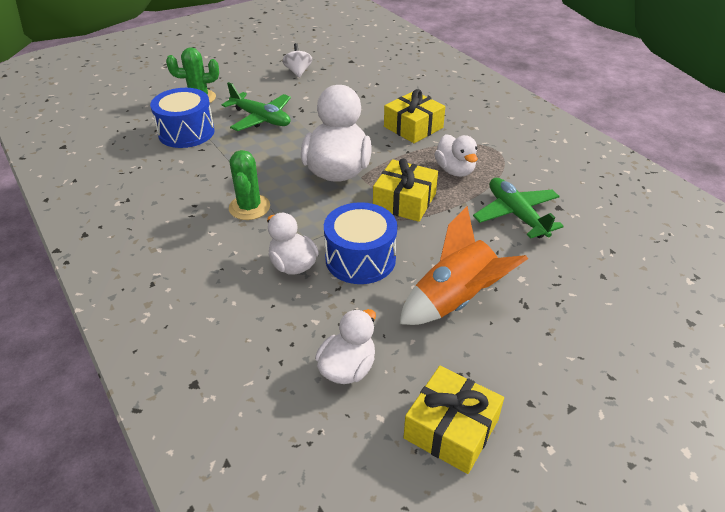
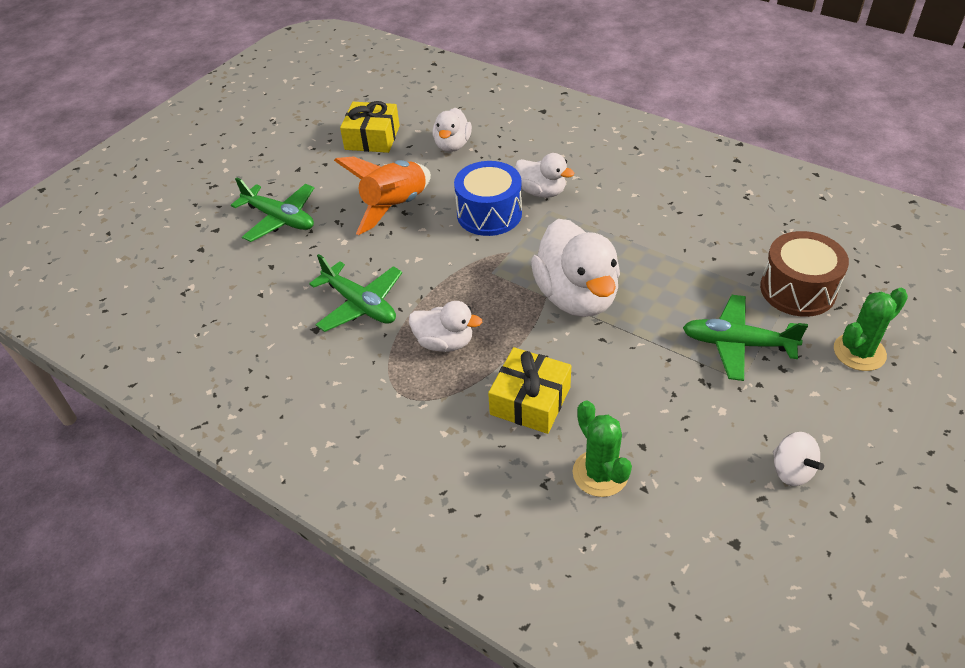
camera: 160 degrees right, 5 degrees up
blue drum [150,88,215,148] -> brown drum [760,231,849,317]
green cactus [229,150,270,220] -> green cactus moved to [573,401,632,497]
yellow gift [373,158,438,222] -> none
white duck [434,134,478,177] -> white duck turned 150 degrees clockwise [409,301,482,352]
none -> green plane [231,177,314,242]

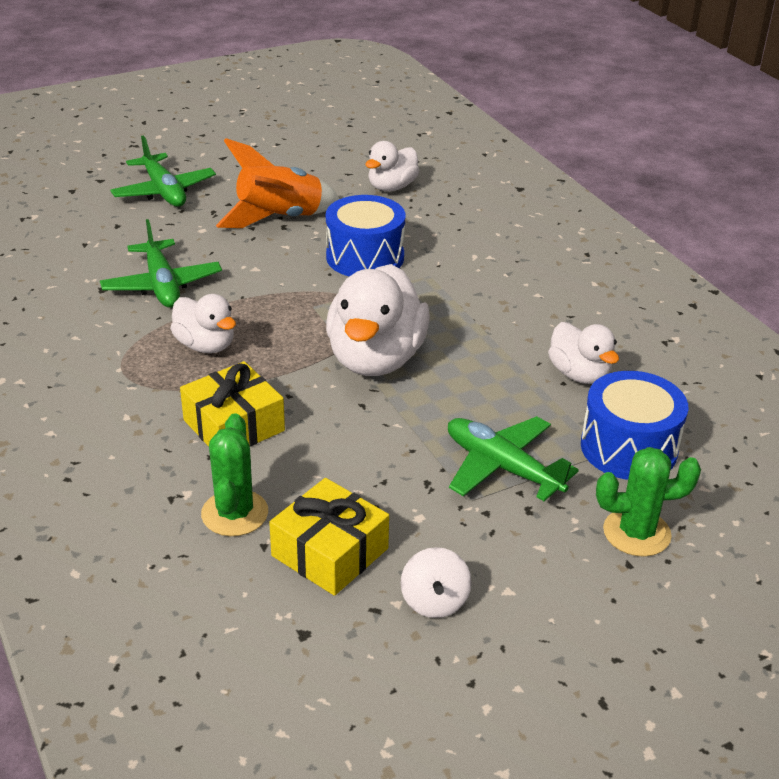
camera: 25 degrees right, 10 degrees down
yellow gift [340,101,400,153] -> yellow gift moved to [269,478,389,596]
white duck [515,153,574,198] -> white duck moved to [548,322,619,384]
brown drum [760,231,849,317] -> blue drum [581,371,688,480]

